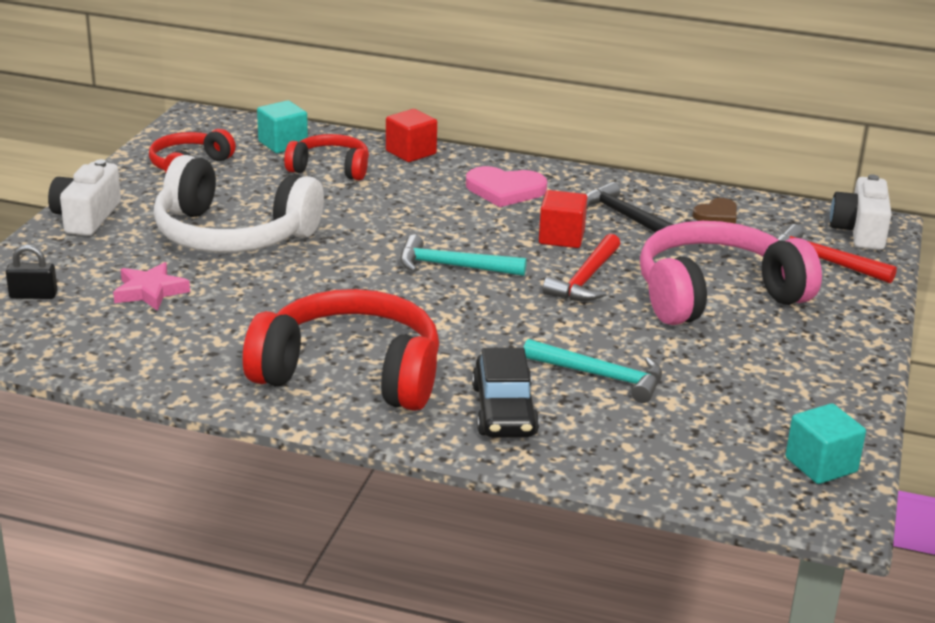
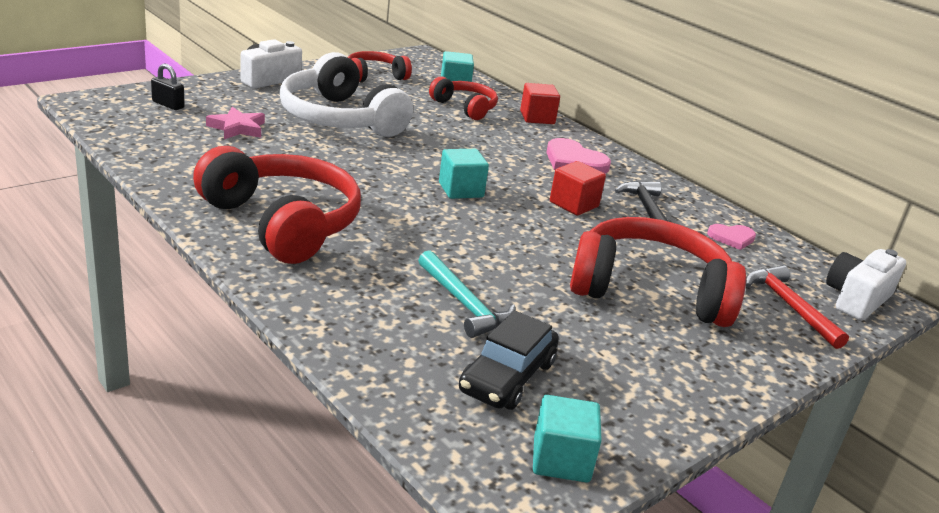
camera: 30 degrees right, 0 degrees up
turquoise hammer [400,235,527,276] -> turquoise cube [439,149,489,199]
black car [472,348,539,438] -> black car moved to [459,310,559,410]
red hammer [542,234,621,301] -> none
pink headphones [640,221,822,325] -> red headphones [570,217,746,327]
brown heart [692,198,737,224] -> pink heart [707,224,756,250]

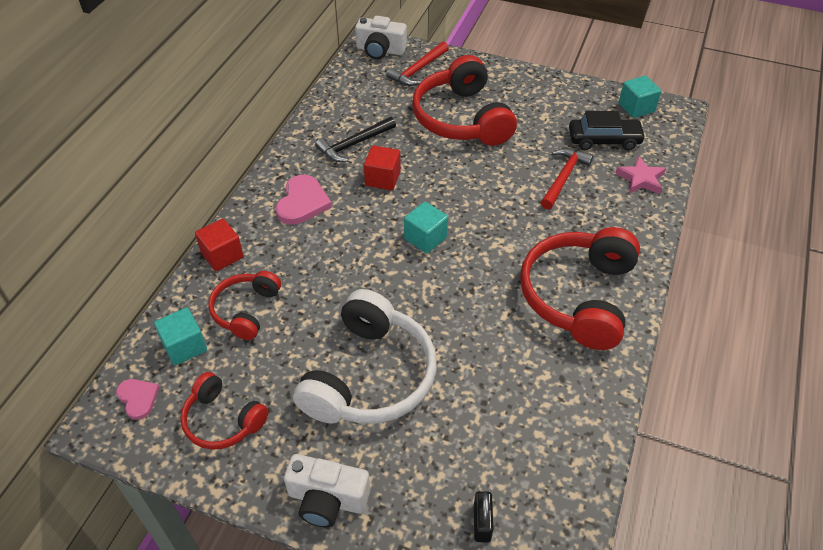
camera: 115 degrees left, 20 degrees up
pink star [206,107,265,139] -> pink star moved to [615,156,666,194]
turquoise hammer [418,250,516,338] -> red hammer [541,148,594,209]
pink heart [707,224,756,250] -> pink heart moved to [116,379,159,420]

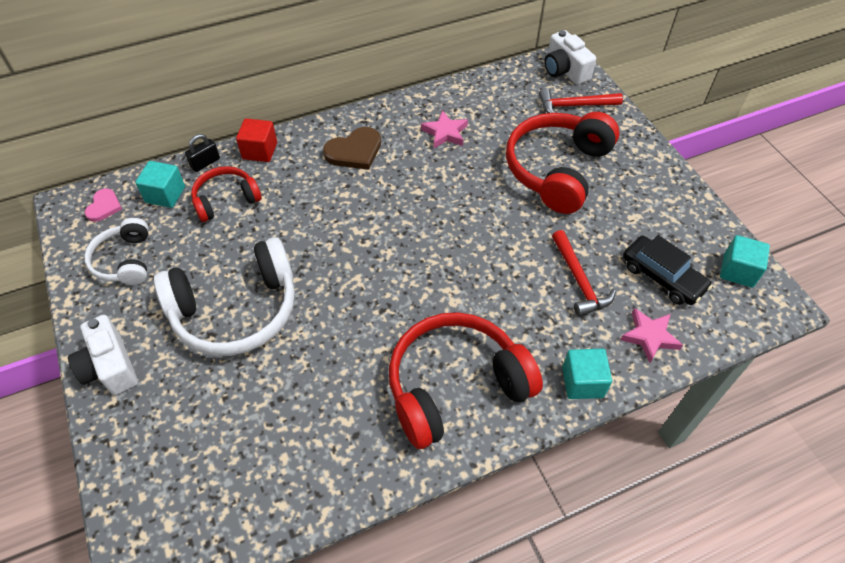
camera: 45 degrees right, 5 degrees up
red headphones [180,372,269,450] -> white headphones [84,218,149,285]
pink heart [276,175,332,225] -> brown heart [323,127,381,170]
black hammer [315,117,396,162] -> pink star [421,110,468,148]
red cube [364,145,401,190] -> none
turquoise cube [404,201,448,254] -> turquoise cube moved to [562,349,612,399]
black padlock [474,491,493,543] -> black padlock moved to [185,134,220,172]
red hammer [541,148,594,209] -> red hammer turned 90 degrees clockwise [552,230,616,316]

